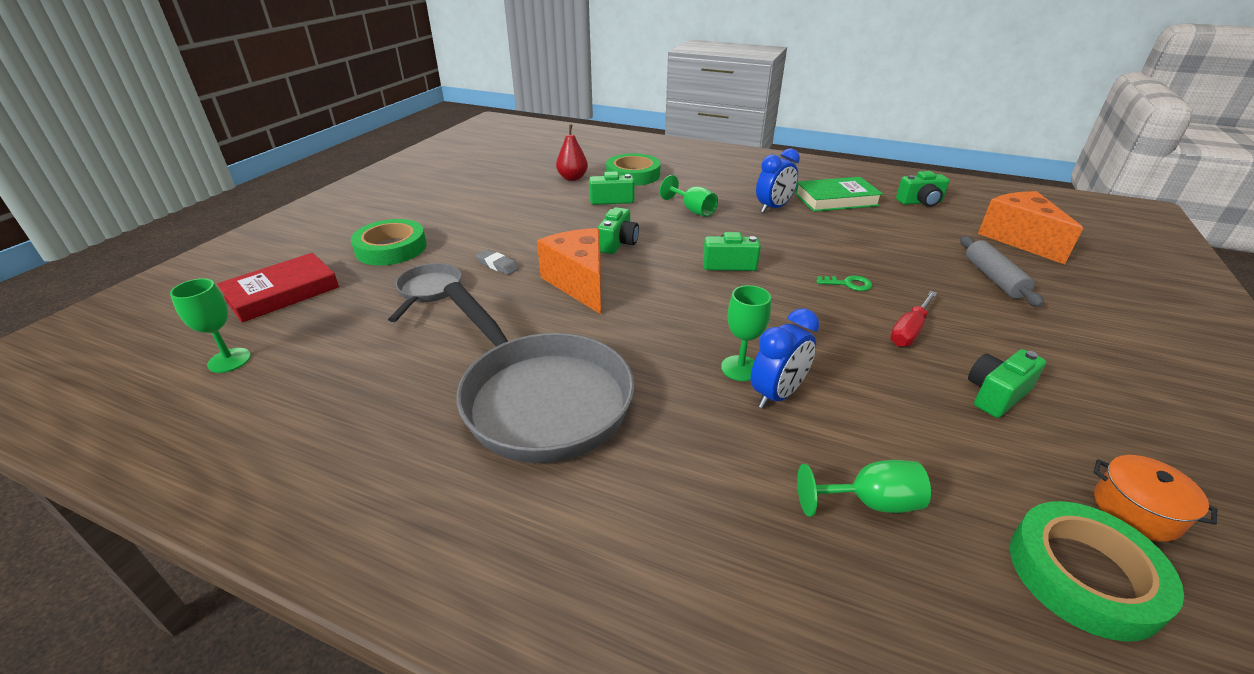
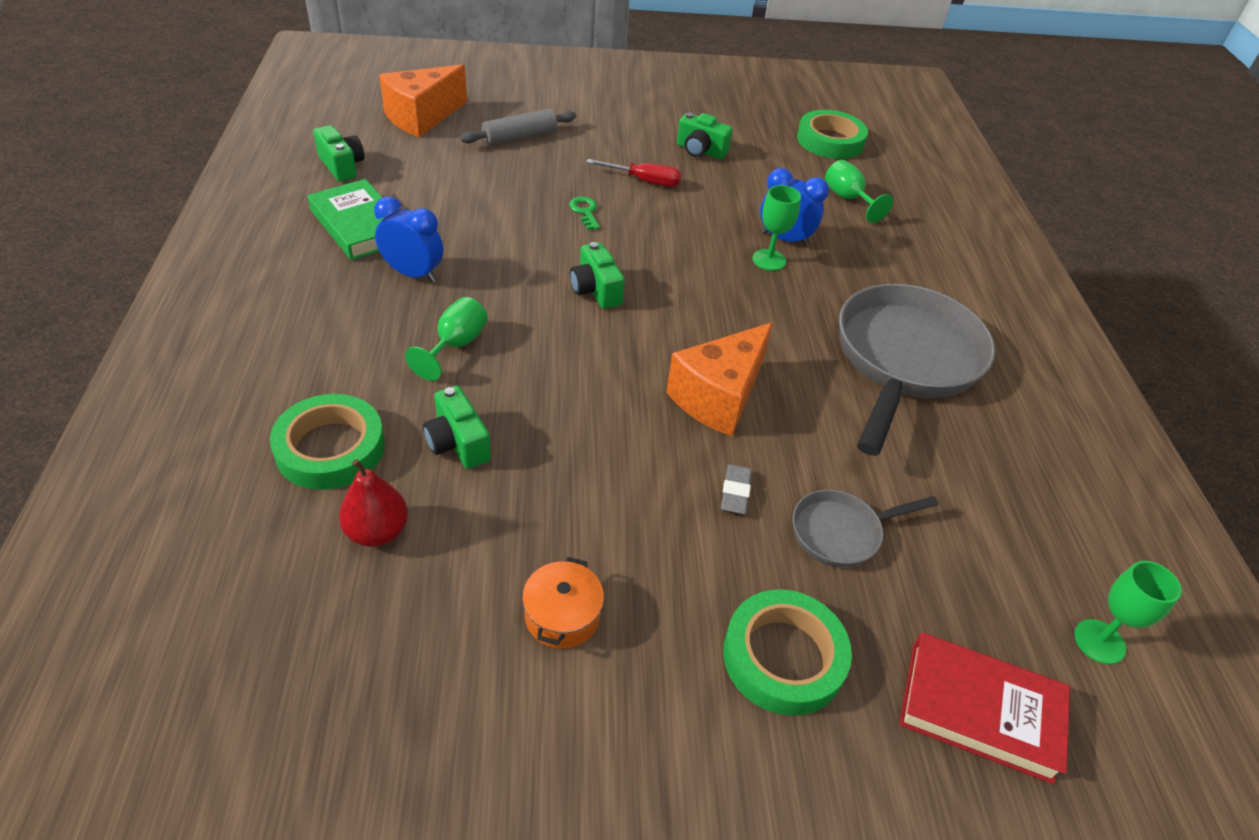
camera: 120 degrees left, 10 degrees up
green camera [597,207,639,254] -> none
orange pot [1093,455,1217,542] -> orange pot moved to [522,557,604,649]

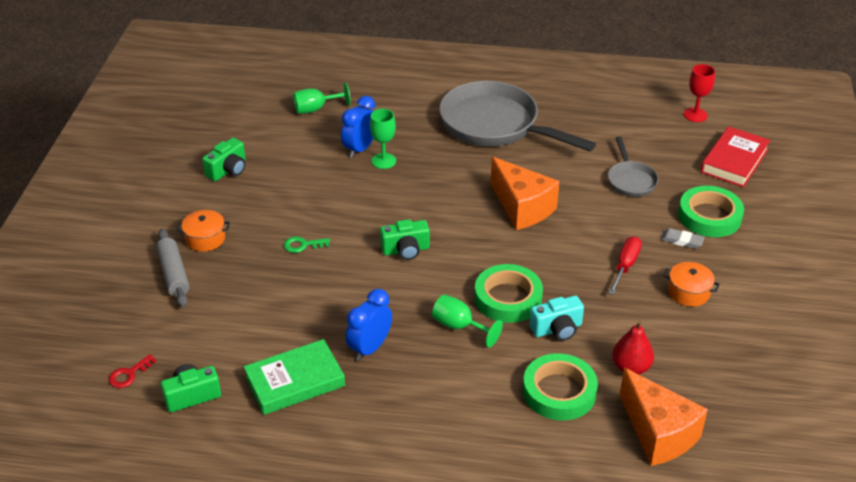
camera: 75 degrees left, 5 degrees down
orange cheese [379,65,467,137] -> orange cheese moved to [620,368,708,466]
green camera [423,386,491,469] -> turquoise camera [530,296,584,341]
red screwdriver [587,159,682,187] -> red screwdriver moved to [608,236,642,295]
grey eraser [721,464,752,514] -> grey eraser moved to [660,228,705,249]
green tape [797,110,868,159] -> green tape moved to [474,264,543,323]
green goblet [1074,561,1182,664] -> red goblet [684,64,715,122]
none -> red key [109,354,157,388]
none -> orange pot [177,210,230,252]

